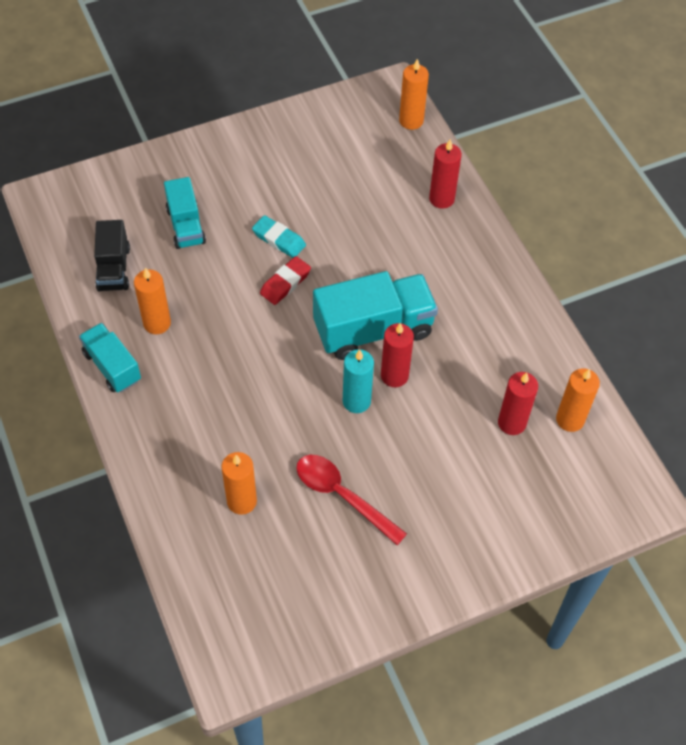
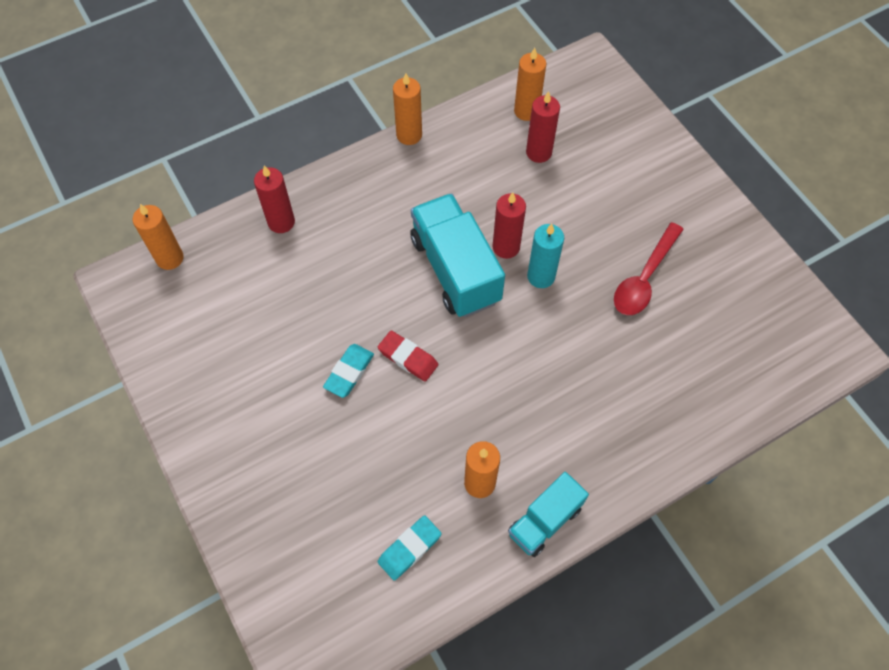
camera: 95 degrees left, 5 degrees up
black truck [94,220,130,291] -> turquoise eraser [378,515,442,581]
turquoise truck [164,177,206,249] -> none
orange candle [222,452,257,515] -> orange candle moved to [393,73,422,145]

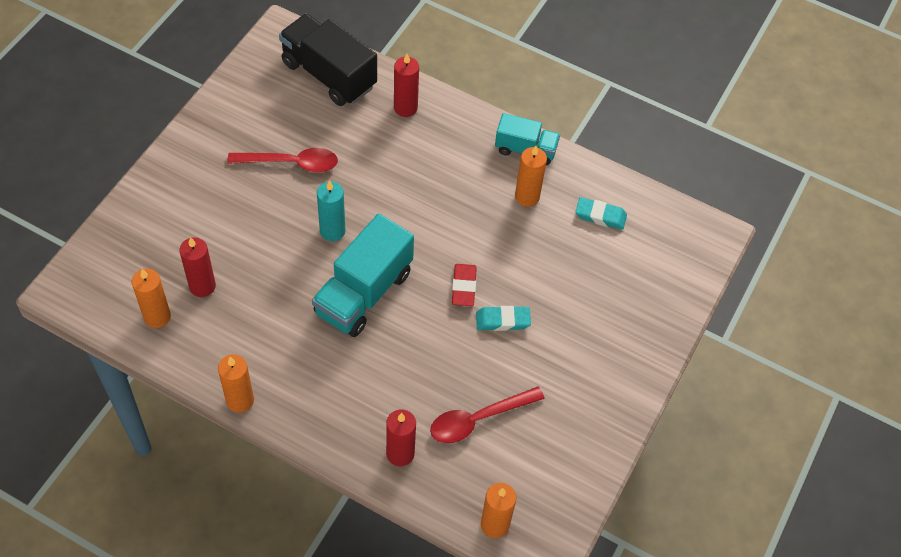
camera: 125 degrees left, 5 degrees down
red candle [493,192,526,259] -> red candle moved to [394,54,419,117]
none -> black truck [279,14,377,106]
none -> red spoon [430,387,545,443]

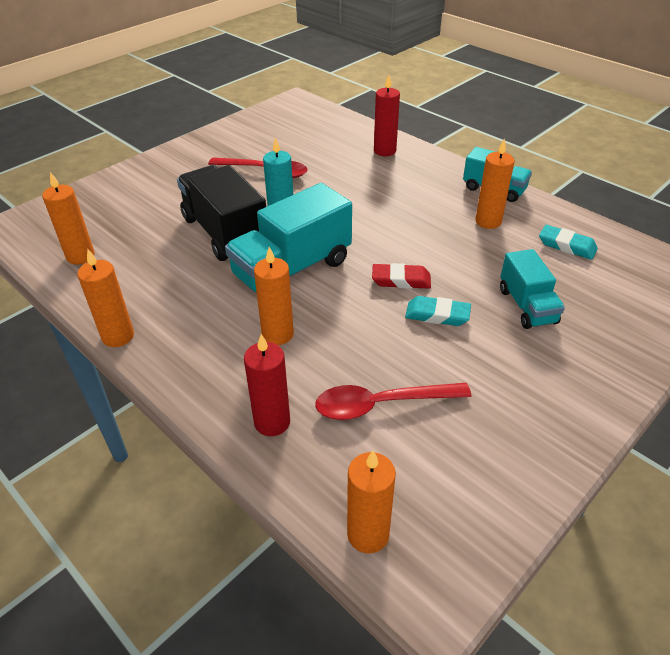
camera: 20 degrees right, 15 degrees down
red candle [179,237,216,297] -> none
black truck [279,14,377,106] -> black truck moved to [177,165,266,261]
red eraser [452,264,477,306] -> red eraser turned 75 degrees clockwise [372,263,431,289]
none -> orange candle [254,247,294,345]
none -> turquoise truck [500,249,565,329]

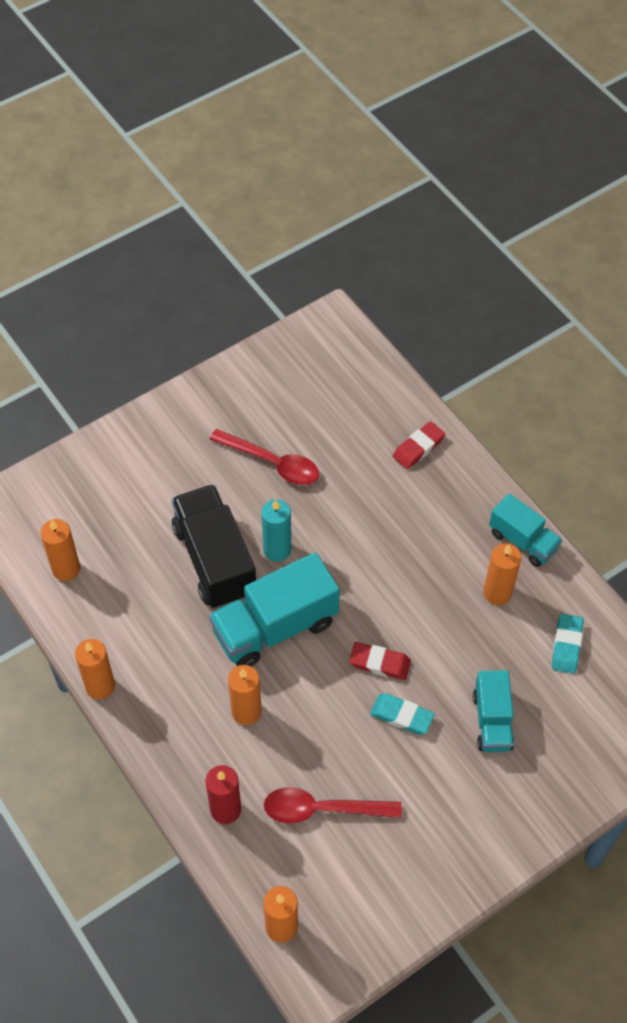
camera: 10 degrees right, 15 degrees up
red candle [374,75,400,156] -> red eraser [393,421,445,469]
turquoise eraser [539,225,598,260] -> turquoise eraser turned 60 degrees clockwise [552,614,584,674]

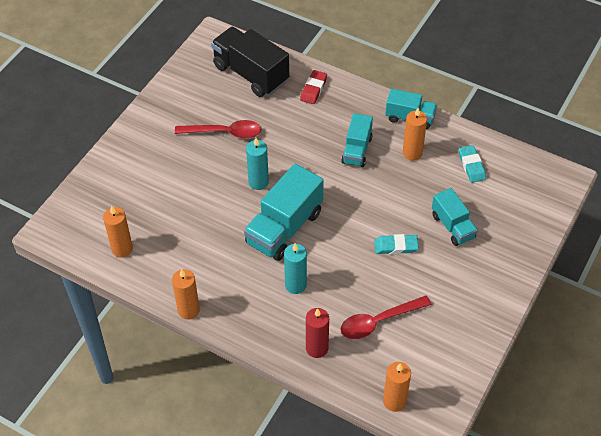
camera: 25 degrees left, 5 degrees down
black truck [171,484,256,609] -> black truck moved to [211,27,289,97]
orange candle [228,665,262,725] -> turquoise candle [284,243,307,294]
red eraser [349,642,411,680] -> none
none -> turquoise truck [341,113,373,167]

